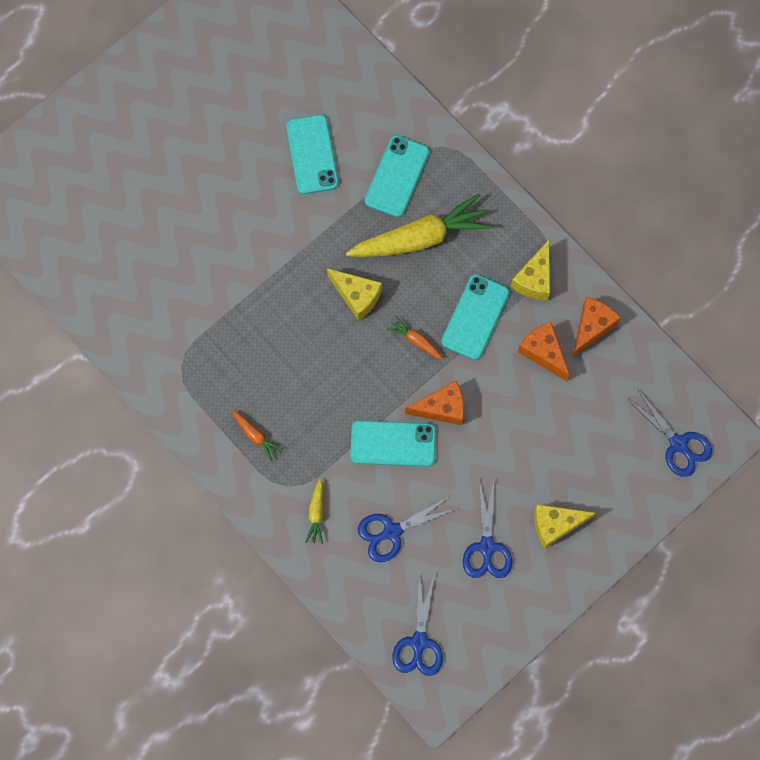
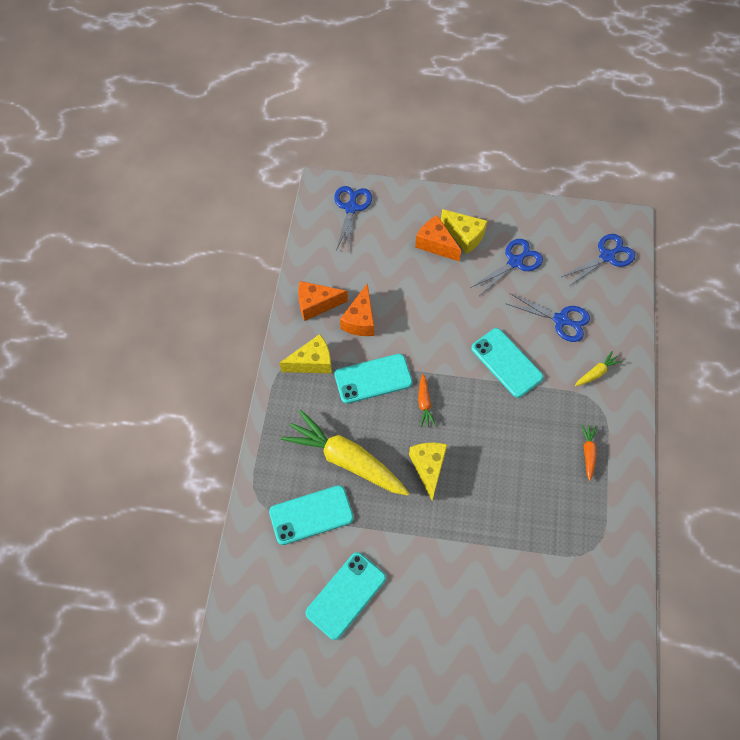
camera: 130 degrees left, 10 degrees down
orange cheese [405,381,464,425] -> orange cheese moved to [415,215,461,261]

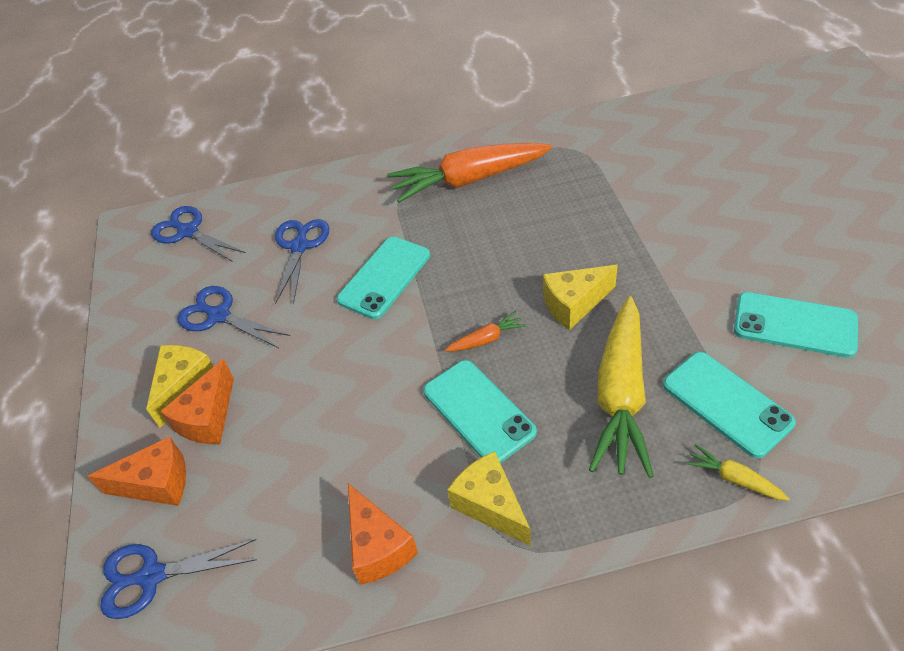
camera: 105 degrees left, 15 degrees down
orange cheese [340,284,374,336] -> orange cheese moved to [87,436,186,506]
yellow carrot [575,351,622,386] -> yellow carrot moved to [686,444,790,501]
orange carrot [581,424,597,481] -> orange carrot [387,143,552,203], size x2.34

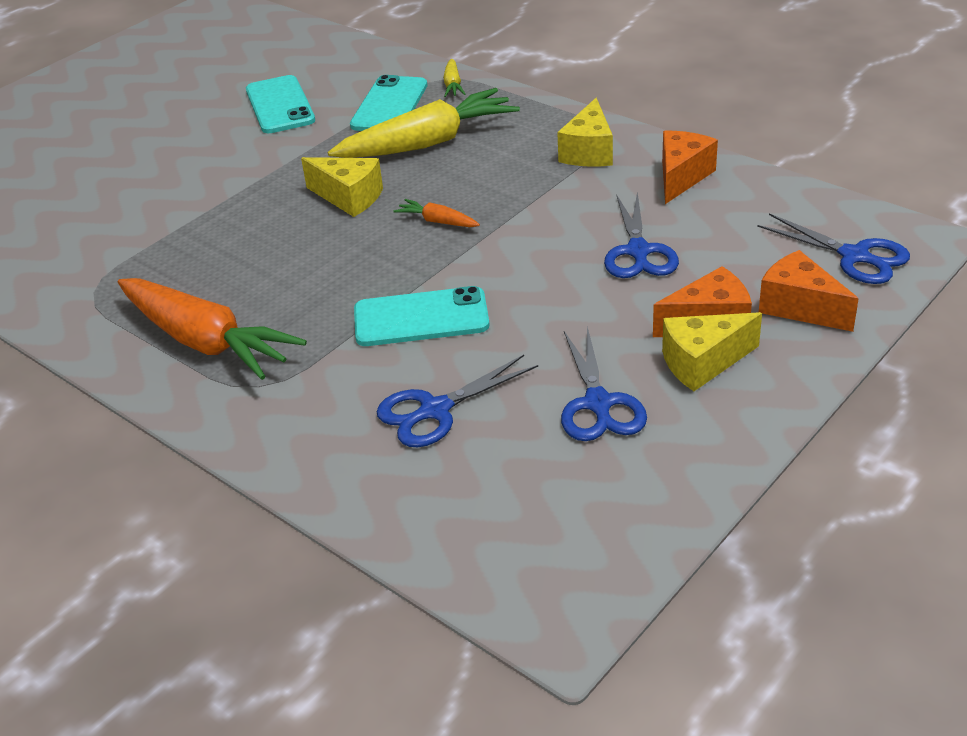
camera: 130 degrees left, 10 degrees down
blue scissors [151,206,246,263] -> blue scissors moved to [604,192,679,278]
turquoise phone [423,360,537,463] -> none

